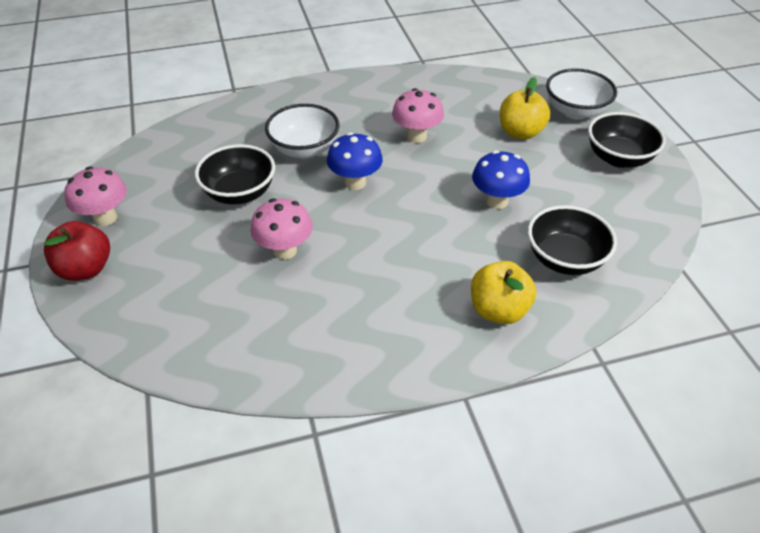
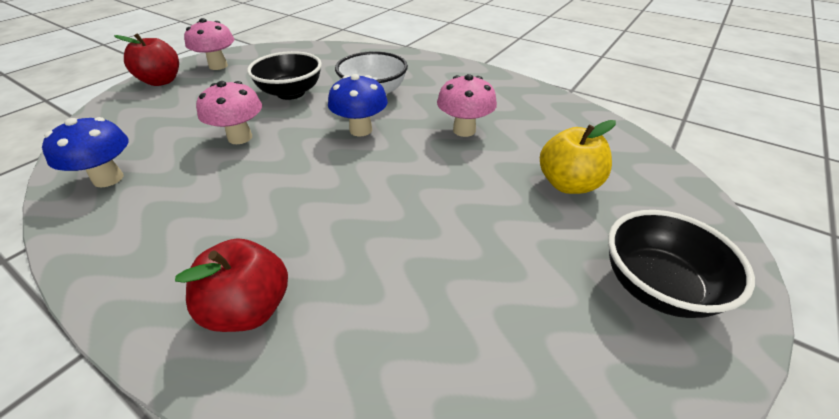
camera: 50 degrees right, 5 degrees down
yellow apple [471,261,536,324] -> red apple [175,238,288,332]
blue mushroom [472,150,530,209] -> blue mushroom moved to [42,117,128,187]
black bowl [528,205,617,275] -> none
white bowl [546,68,617,119] -> none

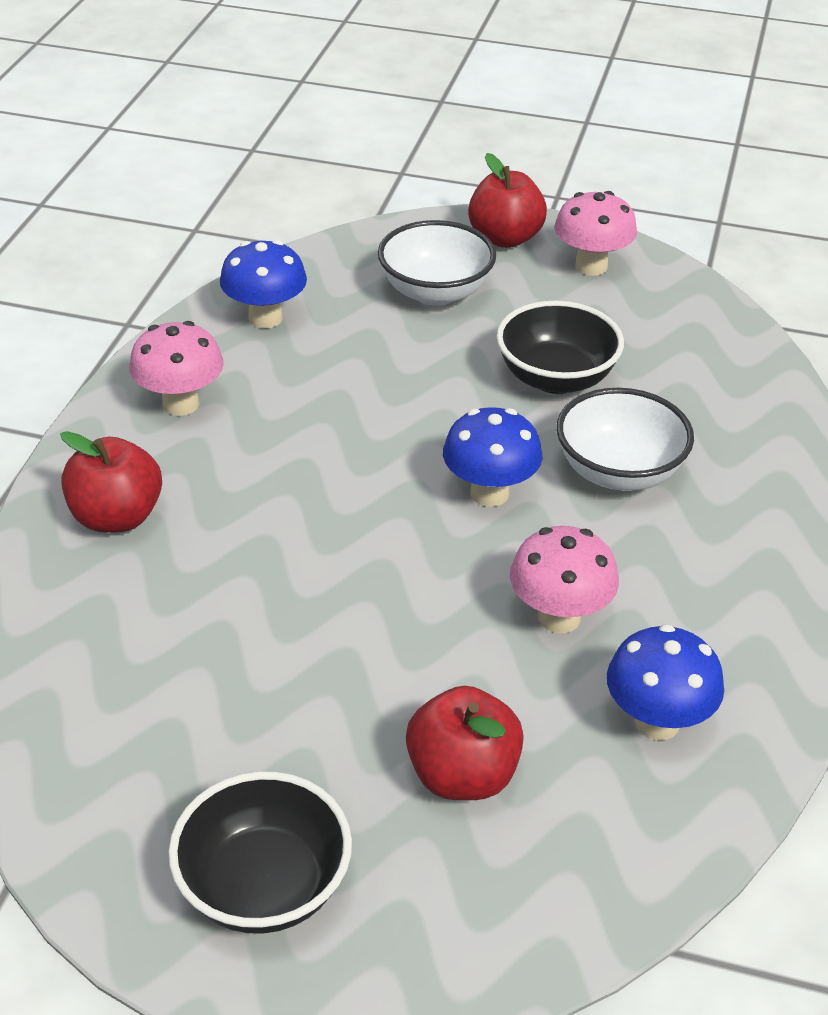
camera: 70 degrees right, 0 degrees up
pink mushroom [196,81,262,144] -> pink mushroom moved to [129,321,224,416]
yellow apple [540,120,616,194] -> red apple [406,686,524,800]
none -> white bowl [378,220,496,306]
none -> blue mushroom [607,624,724,740]

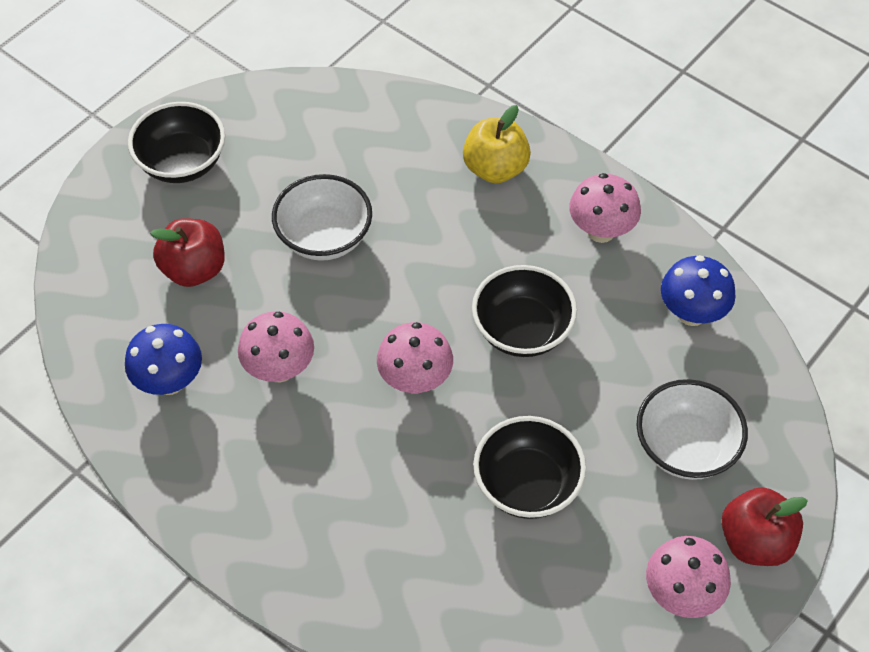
camera: 115 degrees right, 15 degrees up
red apple [60,431,162,533] -> yellow apple [463,105,531,183]
blue mushroom [443,407,542,507] -> pink mushroom [377,322,453,394]
white bowl [556,388,694,491] -> white bowl moved to [272,174,372,261]
none -> black bowl [472,265,577,357]

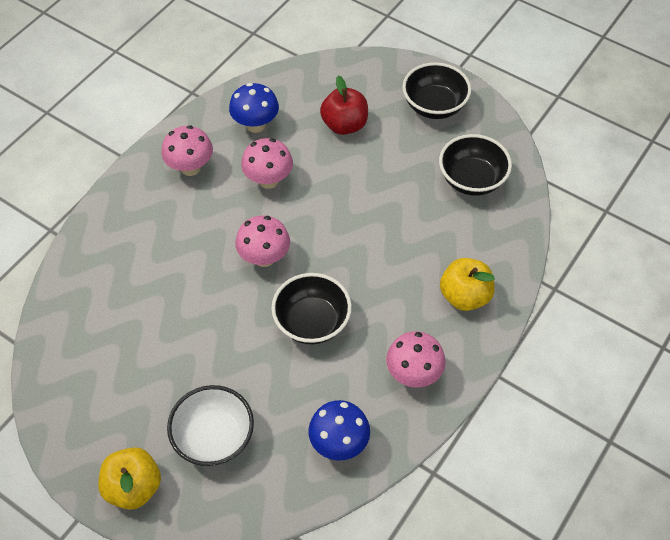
camera: 85 degrees right, 0 degrees up
white bowl [272,174,372,261] -> none
black bowl [473,416,586,519] -> black bowl moved to [439,134,512,196]
pink mushroom [646,536,731,618] -> pink mushroom moved to [161,125,213,176]
red apple [721,487,808,566] -> yellow apple [98,447,161,510]

